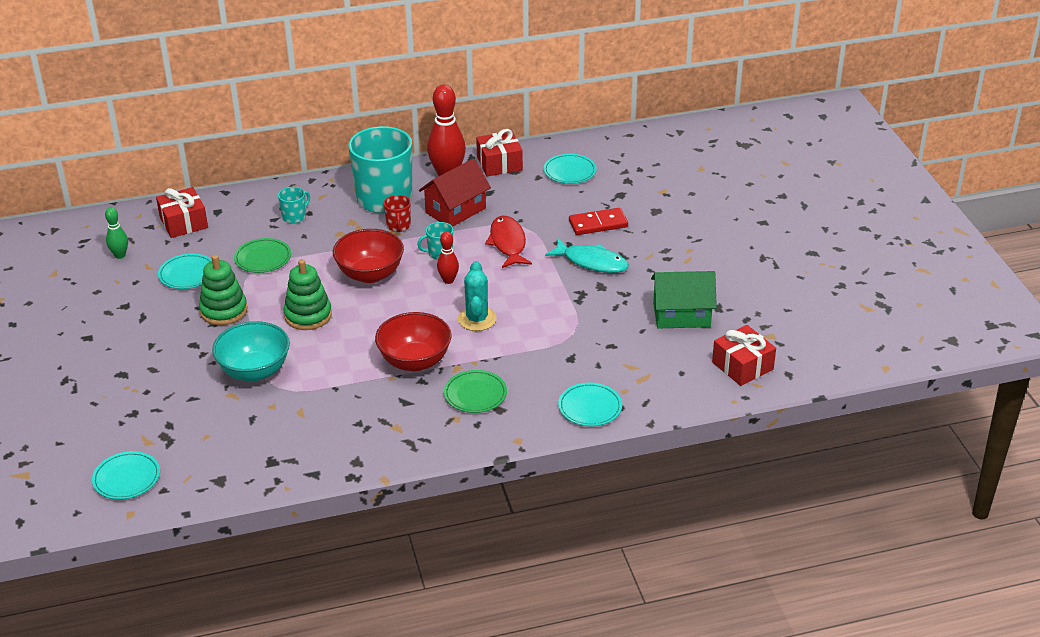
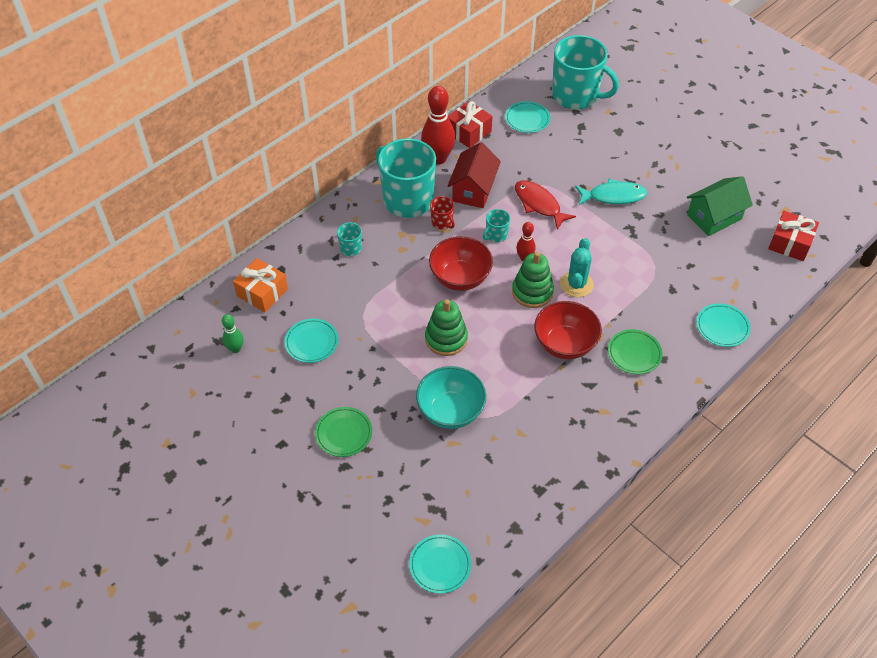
camera: 30 degrees left, 15 degrees up
red gift [156,187,208,238] -> orange gift [233,258,288,312]
green stacking toy [199,255,248,325] -> green stacking toy moved to [512,252,554,308]
green plate [234,238,291,273] -> green plate moved to [315,407,372,457]
turquoise cactus [458,261,497,331] -> turquoise cactus turned 45 degrees clockwise [560,238,594,297]
red domino [569,208,628,235] -> none
none -> turquoise mug [552,35,619,110]

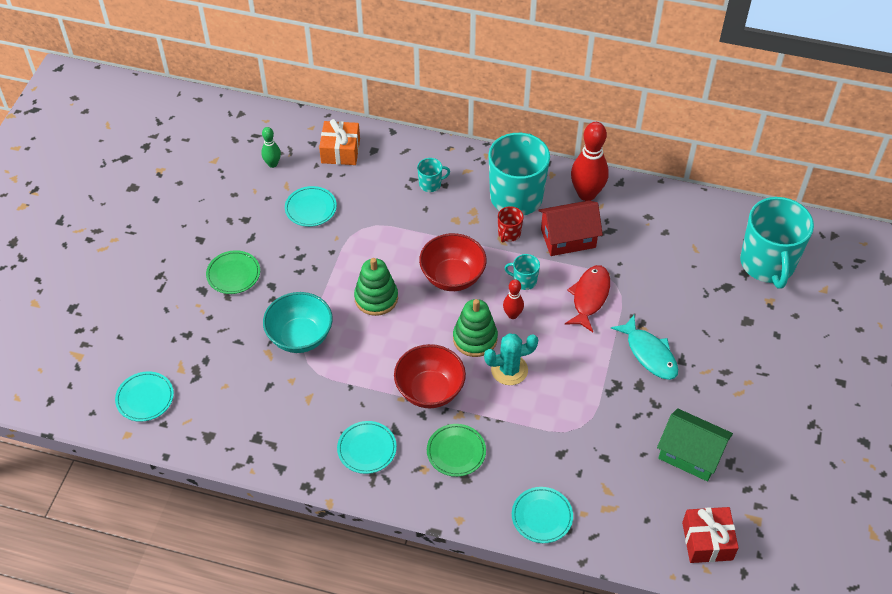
camera: 60 degrees right, 0 degrees up
red gift [448,101,492,148] -> none
turquoise plate [505,101,550,133] -> turquoise plate moved to [337,421,397,474]

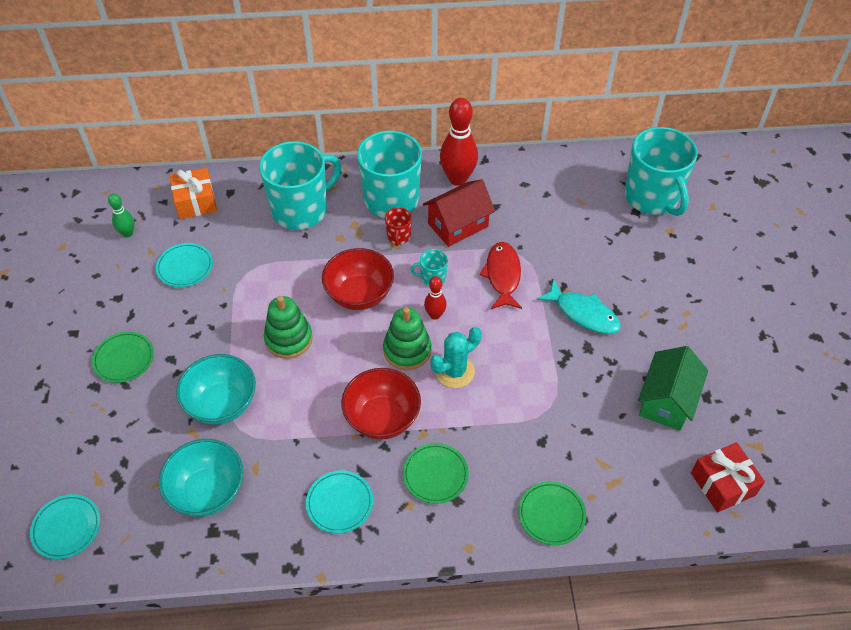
camera: 20 degrees left, 0 degrees up
turquoise mug [417,158,450,192] -> turquoise mug [259,141,341,230], size x2.38
turquoise plate [512,487,573,543] -> green plate [518,481,587,545]
green house [657,408,733,482] -> green house turned 75 degrees counterclockwise [638,346,708,431]
none -> turquoise bowl [159,439,243,517]

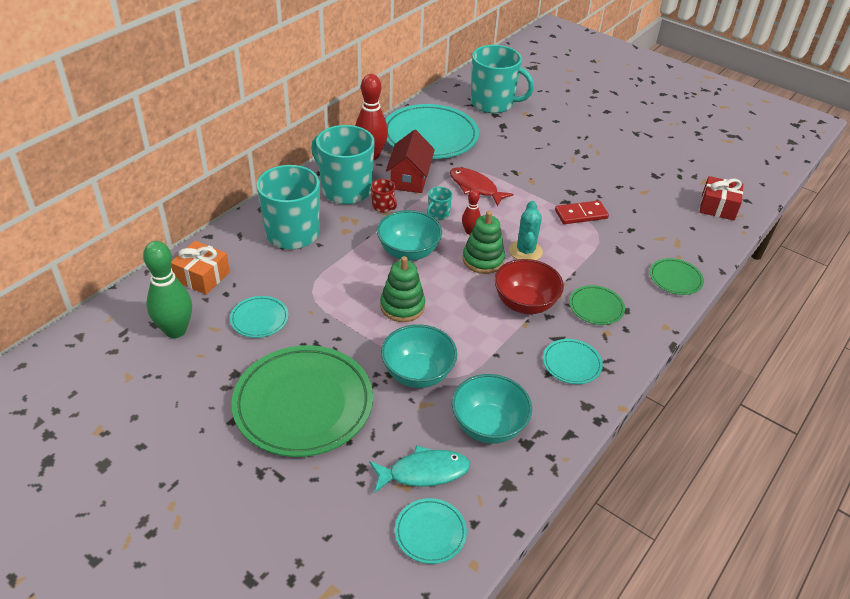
camera: 50 degrees left, 10 degrees down
green plate [92,332,154,383] -> green plate [231,345,373,457], size x2.19
green bowling pin [108,193,134,237] -> green bowling pin [143,241,192,338], size x1.90
red bowl [322,248,394,310] -> turquoise bowl [377,210,442,261]
turquoise fish [537,280,621,334] -> turquoise fish moved to [369,445,470,493]
green house [638,346,708,431] -> none
none -> turquoise plate [385,104,479,159]
none -> red domino [555,200,609,224]

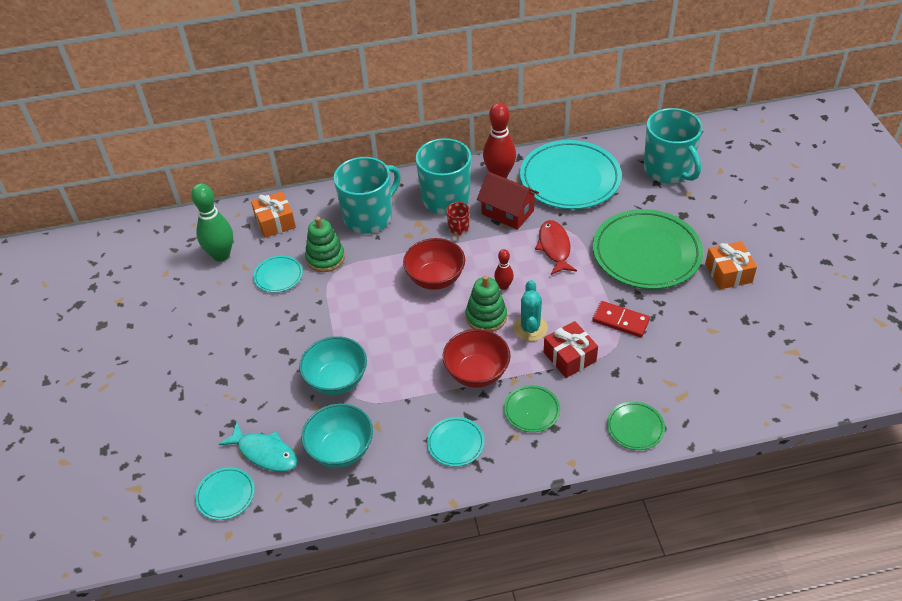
camera: 45 degrees right, 5 degrees up
green plate [231,345,373,457] -> green plate moved to [593,209,703,289]
turquoise bowl [377,210,442,261] -> red bowl [403,238,465,290]
green stacking toy [380,256,425,322] -> green stacking toy moved to [305,216,345,272]
red house [386,130,435,193] -> red house turned 75 degrees clockwise [477,172,539,230]
turquoise mug [426,187,453,220] -> none
turquoise cactus [509,201,543,260] -> turquoise cactus turned 45 degrees counterclockwise [513,280,548,341]
red gift [700,176,743,220] -> red gift moved to [544,321,598,378]
none -> orange gift [705,241,757,290]

